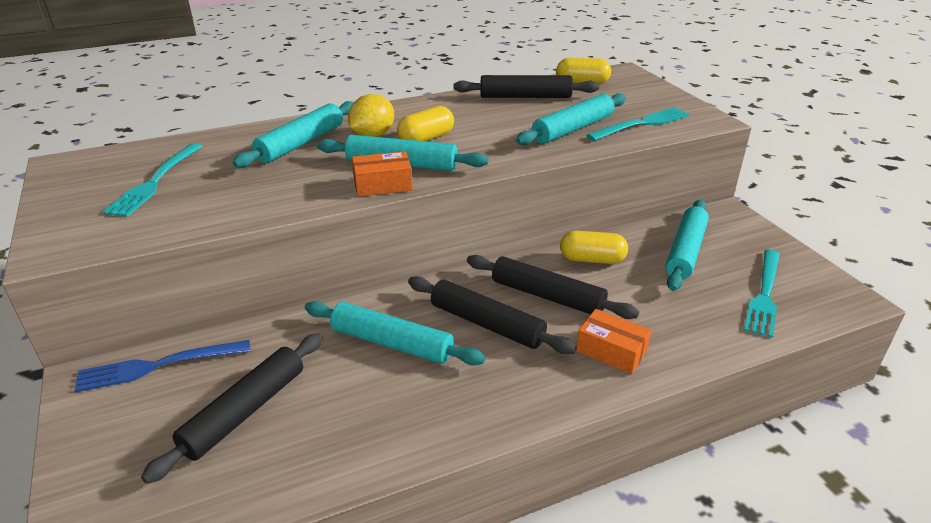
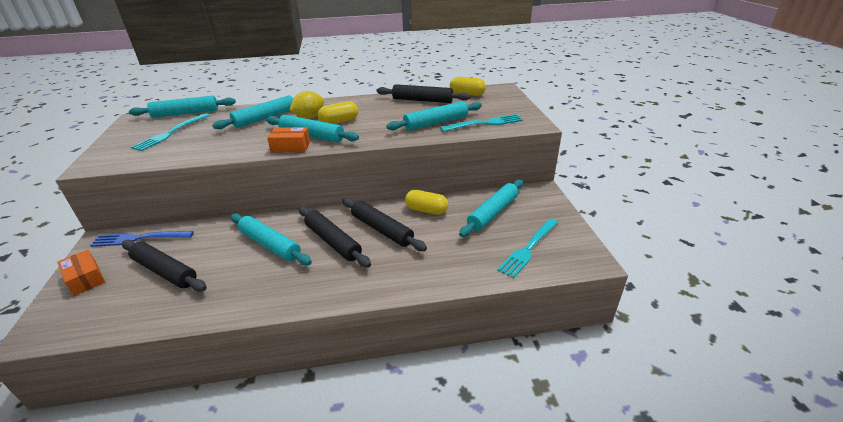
camera: 15 degrees right, 0 degrees up
black rolling pin [141,333,323,484] -> black rolling pin turned 75 degrees clockwise [122,240,207,292]
orange box [576,309,651,374] -> orange box moved to [57,250,105,296]
none -> turquoise rolling pin [129,96,236,118]

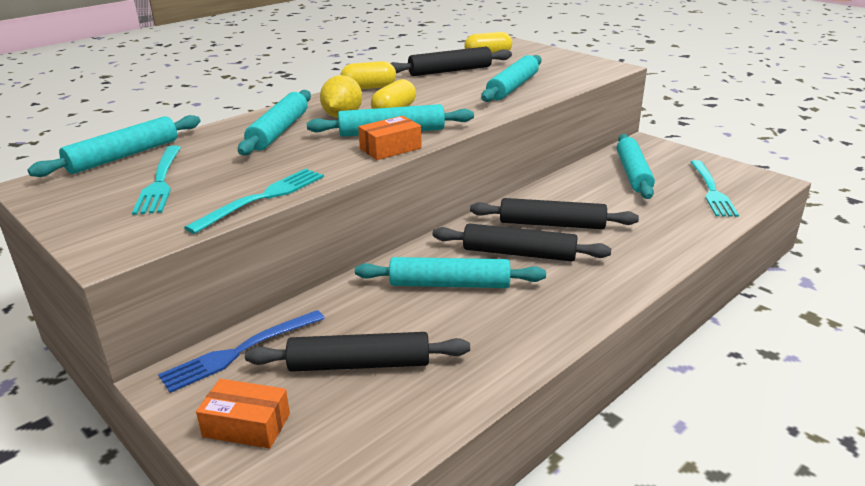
camera: 35 degrees left, 5 degrees down
yellow capsule [405,190,448,215] -> yellow capsule moved to [341,61,396,89]
turquoise fork [440,114,523,132] -> turquoise fork moved to [184,168,324,234]

